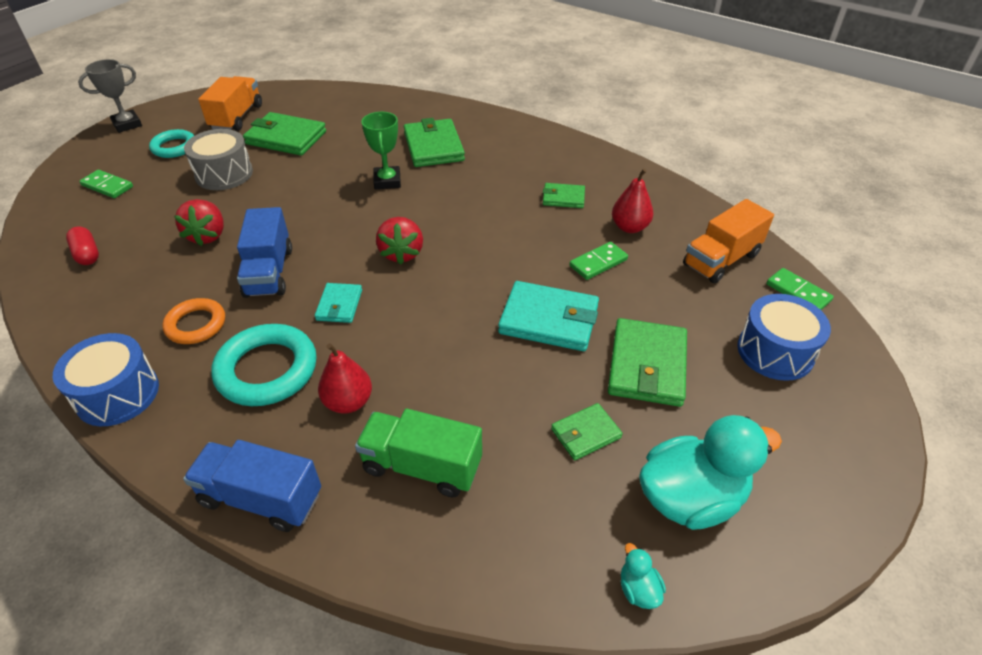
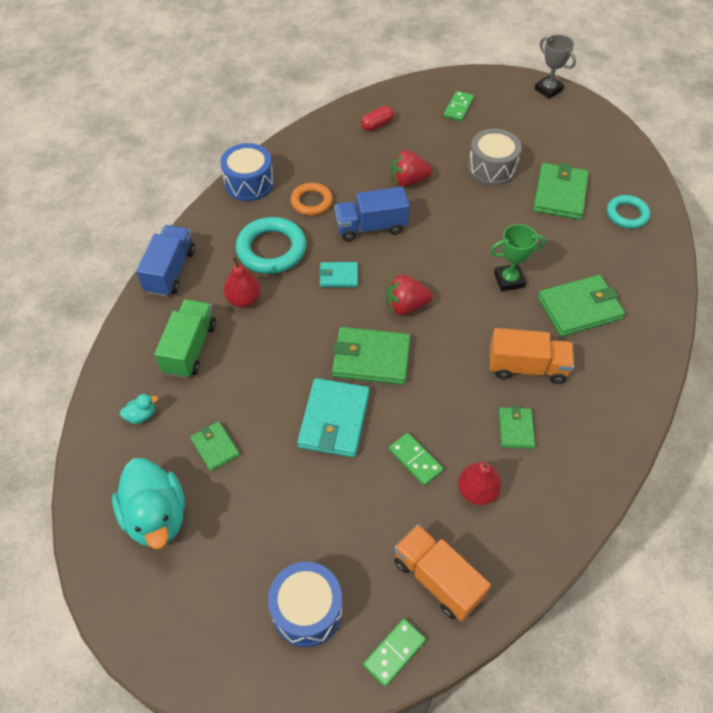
camera: 85 degrees right, 10 degrees up
turquoise ring [149,129,194,158] -> turquoise ring moved to [607,195,650,229]
orange truck [198,76,262,131] -> orange truck moved to [490,328,574,384]
green wallet [608,318,687,407] -> green wallet moved to [332,327,411,385]
turquoise duck [621,543,666,609] -> turquoise duck moved to [120,394,158,424]

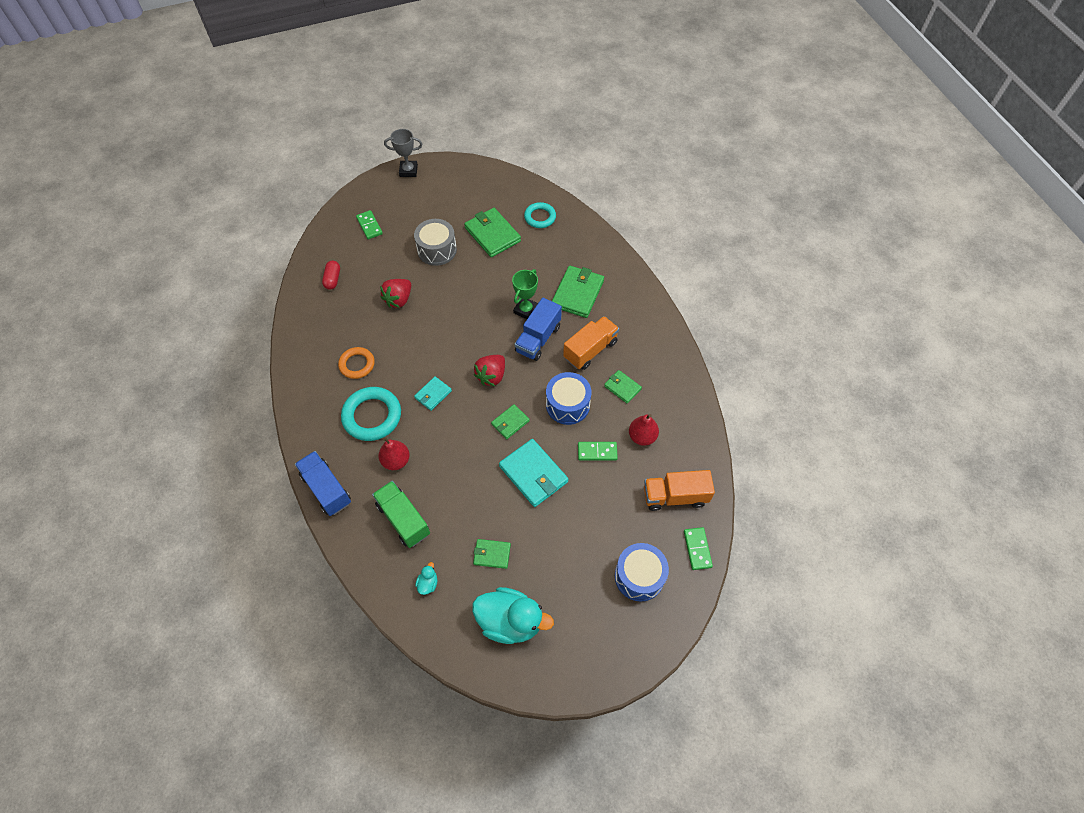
camera: 50 degrees left, 5 degrees up
blue drum [220,143,274,201] -> blue drum moved to [546,372,592,425]
green wallet [332,327,411,385] -> green wallet [491,404,530,439], size x0.56
blue truck [334,187,409,241] -> blue truck moved to [515,298,562,361]

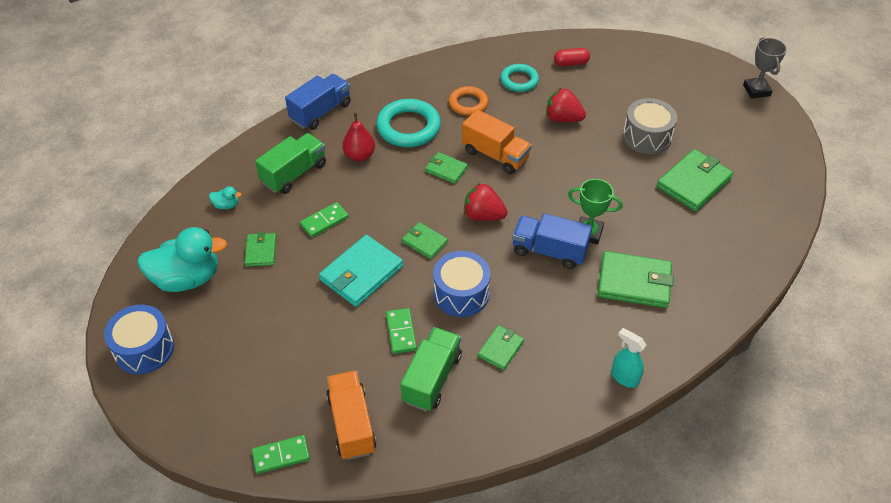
camera: 80 degrees right, 10 degrees down
green domino [356,210,383,239] -> green domino moved to [300,202,349,237]
turquoise wallet [414,376,452,411] -> green wallet [425,152,468,184]
turquoise duck [472,587,554,644] -> turquoise duck turned 105 degrees counterclockwise [137,227,227,292]
turquoise ring [524,202,556,228] -> turquoise ring moved to [501,64,539,92]
orange truck [563,316,619,370] -> orange truck moved to [462,109,532,174]
blue drum [615,543,669,602] -> blue drum moved to [104,305,174,374]
red pear [629,414,659,446] -> green truck [400,327,462,411]
none -> turquoise spray bottle [611,328,647,388]

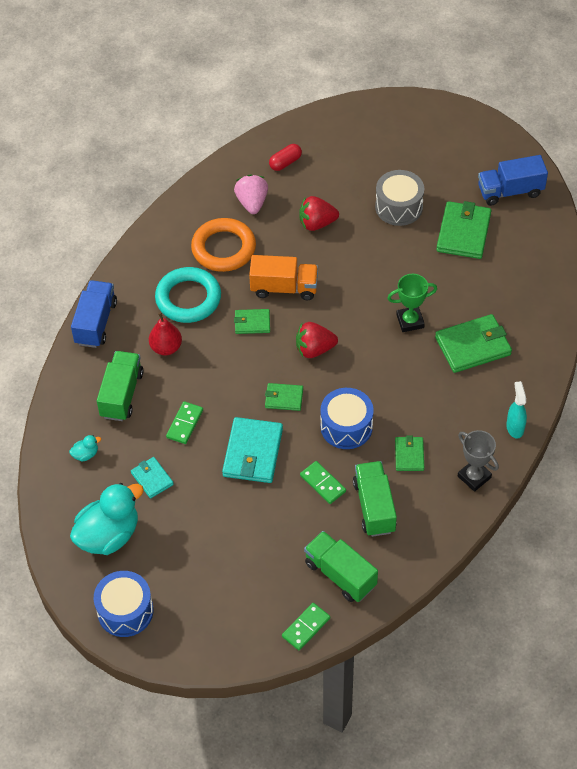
camera: 30 degrees left, 5 degrees up
green wallet [245,232,276,266] -> turquoise wallet [131,457,174,498]
orange truck [326,370,377,460] -> green truck [304,531,378,602]
orange ring [449,86,488,115] -> orange ring [191,218,256,272], size x1.59
turquoise ring [501,64,539,92] -> pink strawberry [234,174,268,214]
blue truck [512,213,592,269] -> blue truck moved to [478,155,548,206]
turquoise spray bottle [611,328,647,388] -> turquoise spray bottle turned 75 degrees clockwise [506,381,527,438]
grey trophy [743,37,787,99] -> grey trophy moved to [458,430,499,492]

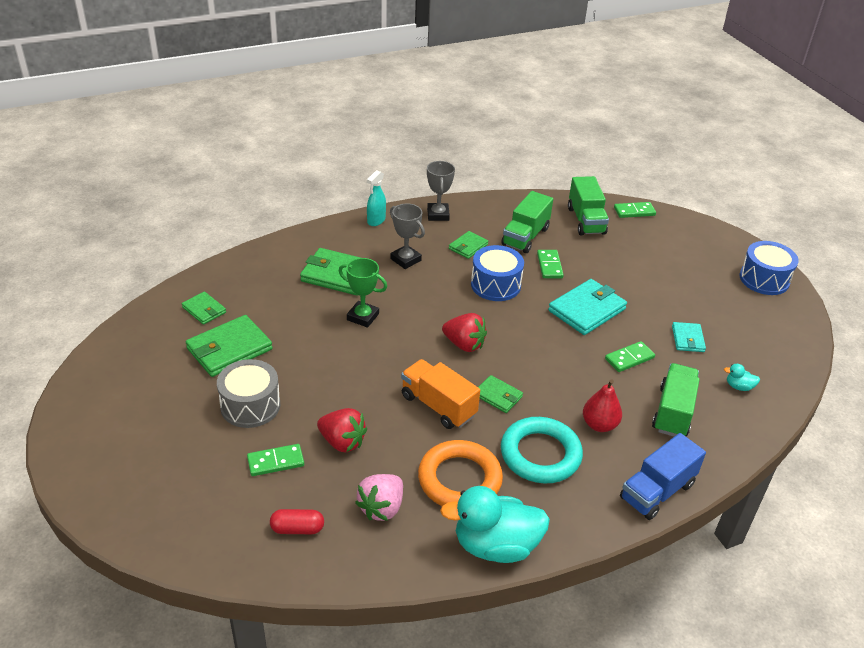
camera: 145 degrees left, 15 degrees down
turquoise duck [70,483,144,555] -> turquoise duck moved to [440,486,550,563]
green truck [97,351,144,421] -> green truck turned 150 degrees clockwise [652,363,700,437]
green wallet [265,383,303,411] -> green wallet moved to [182,292,226,325]
blue truck [478,155,548,206] -> none
none -> green domino [247,444,304,476]
none -> grey trophy [390,203,425,269]

